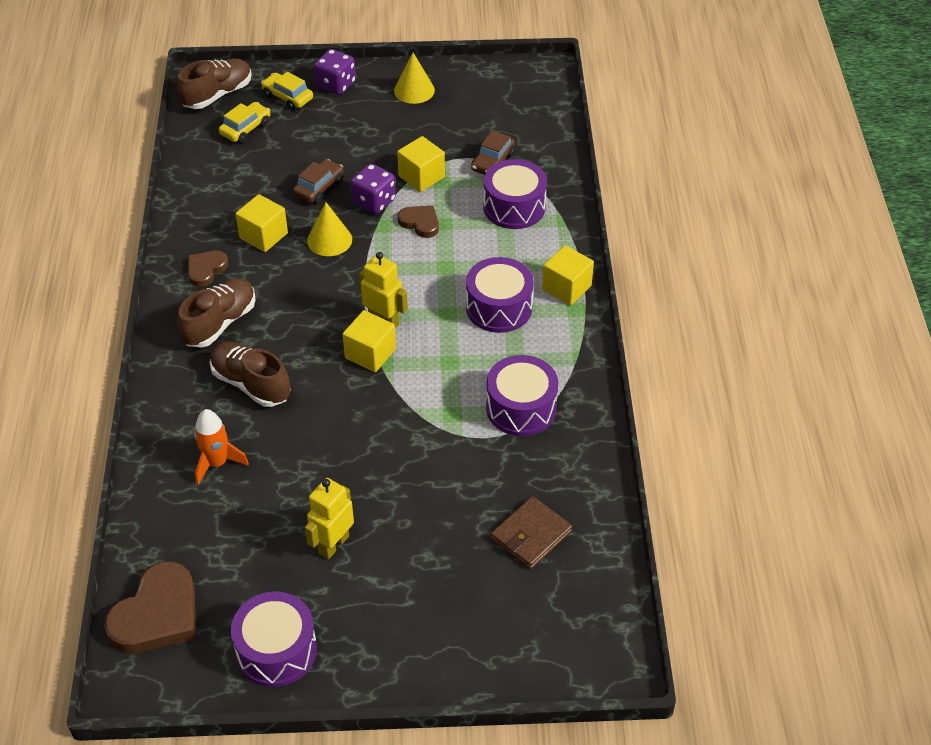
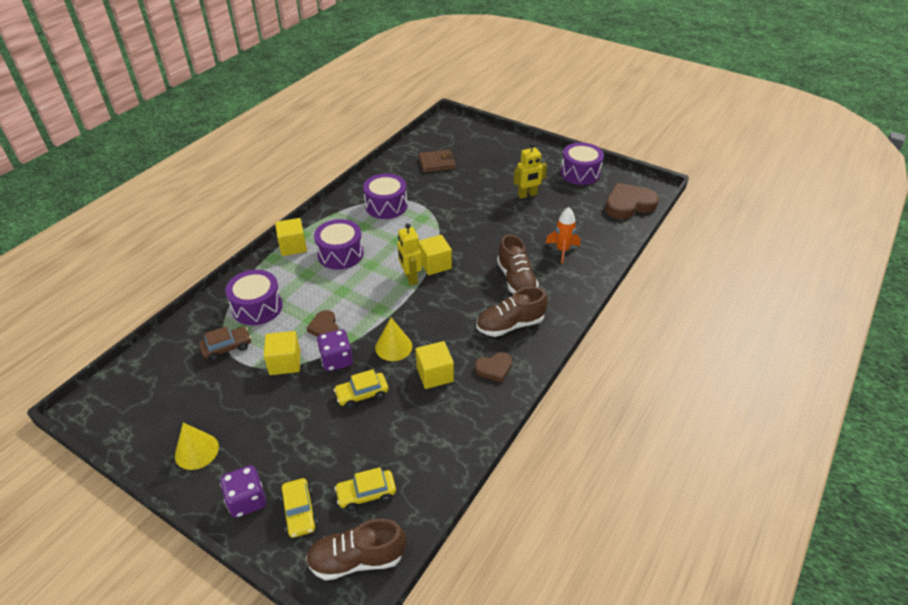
camera: 145 degrees left, 5 degrees down
brown car [293,159,343,203] -> yellow car [334,369,388,408]

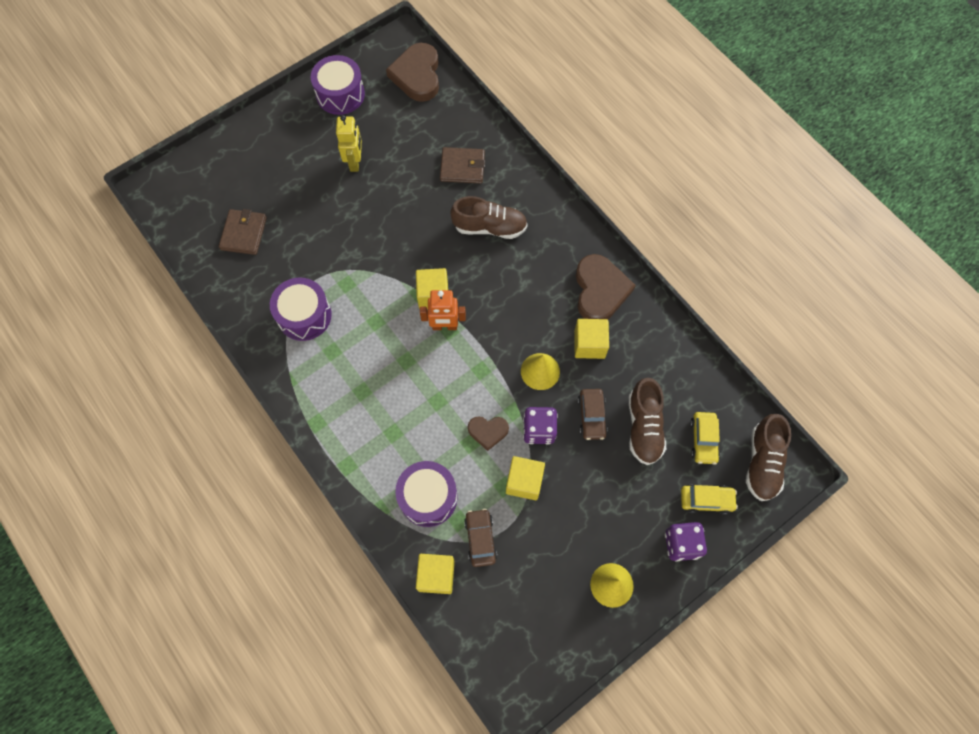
camera: 70 degrees left, 25 degrees up
yellow cube [275,218,307,256] -> yellow cube moved to [416,554,455,594]
purple drum [314,219,364,270] -> none
yellow car [334,369,388,408] -> brown car [578,389,608,440]
yellow robot [397,223,422,285] -> orange robot [420,290,466,330]
brown heart [475,352,512,382] -> brown heart [576,254,636,319], size x1.82
brown shoe [477,287,548,337] -> brown shoe moved to [629,378,666,465]
orange rocket [546,207,580,263] -> brown wallet [440,147,485,184]

